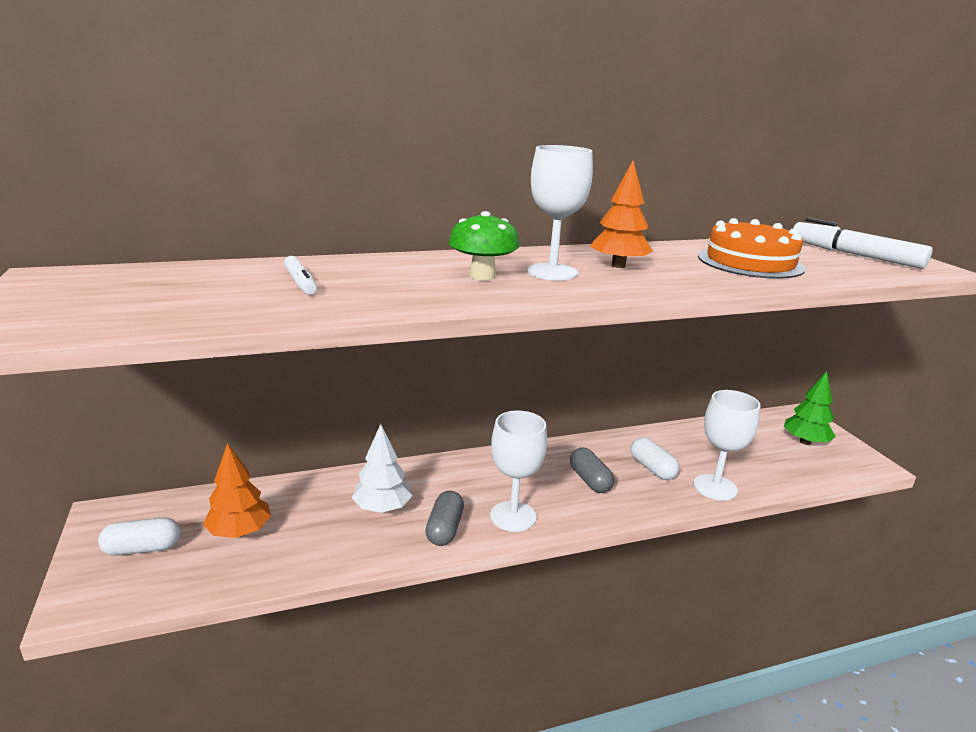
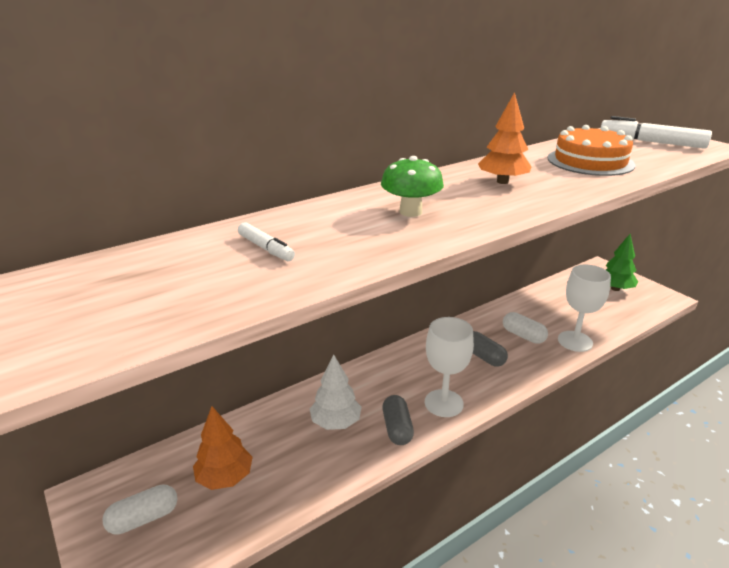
camera: 15 degrees left, 5 degrees up
white goblet [527,145,593,281] -> none

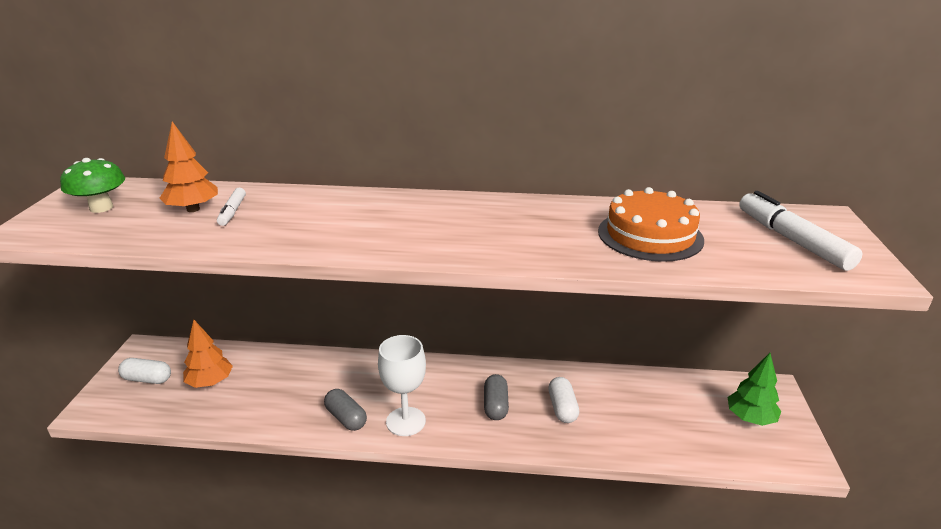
camera: 40 degrees right, 0 degrees up
white tree [310,354,362,430] -> none
green mushroom [381,156,444,217] -> green mushroom moved to [60,158,125,213]
grey capsule [382,395,414,445] -> grey capsule turned 75 degrees counterclockwise [324,389,367,431]
orange tree [478,92,532,184] -> orange tree moved to [159,122,218,212]
white goblet [558,265,611,352] -> none

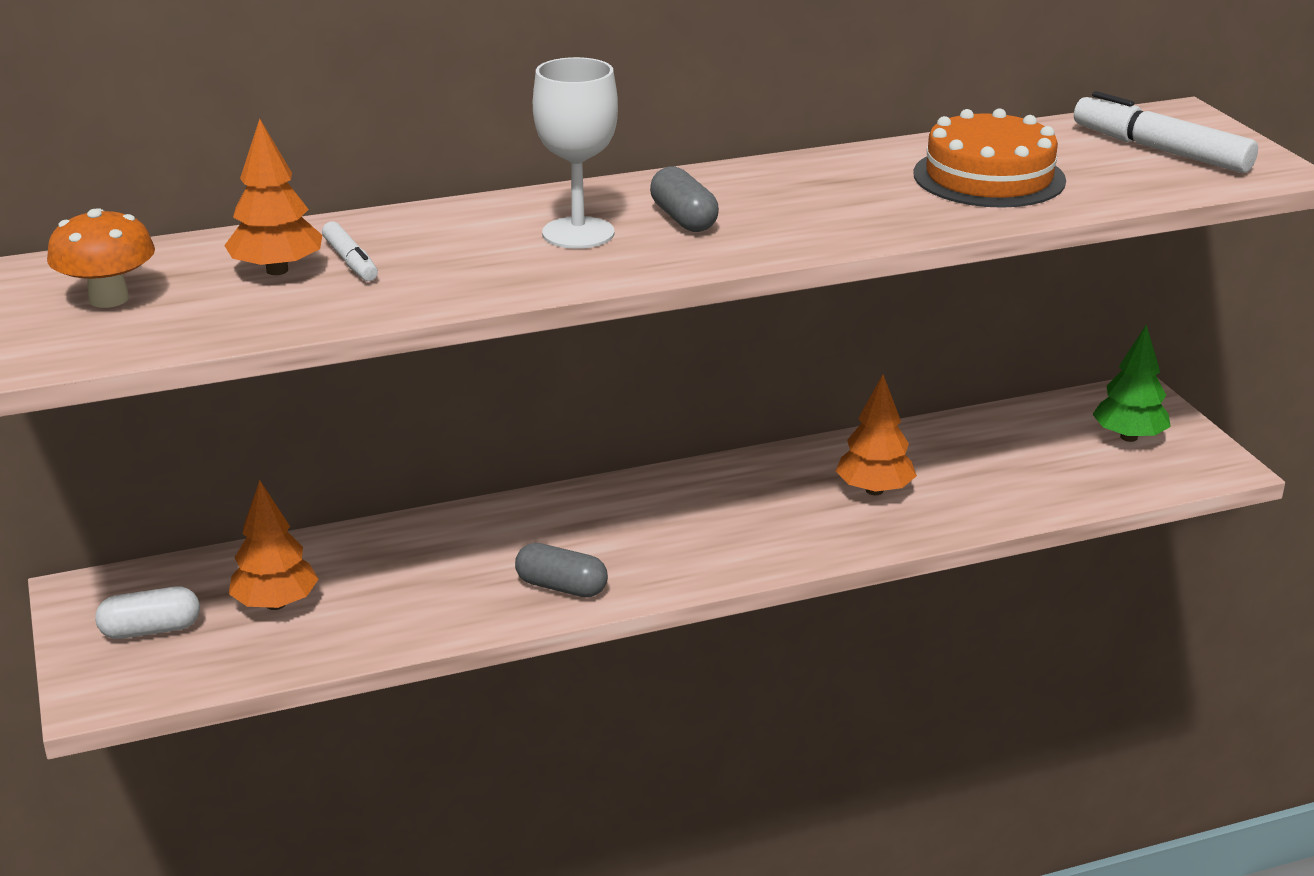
camera: 25 degrees left, 0 degrees up
green mushroom [60,158,125,213] -> orange mushroom [47,208,155,308]
white goblet [378,335,426,436] -> white goblet moved to [533,57,618,249]
grey capsule [484,374,509,420] -> grey capsule moved to [650,166,719,232]
white capsule [548,377,580,423] -> orange tree [836,375,917,495]

